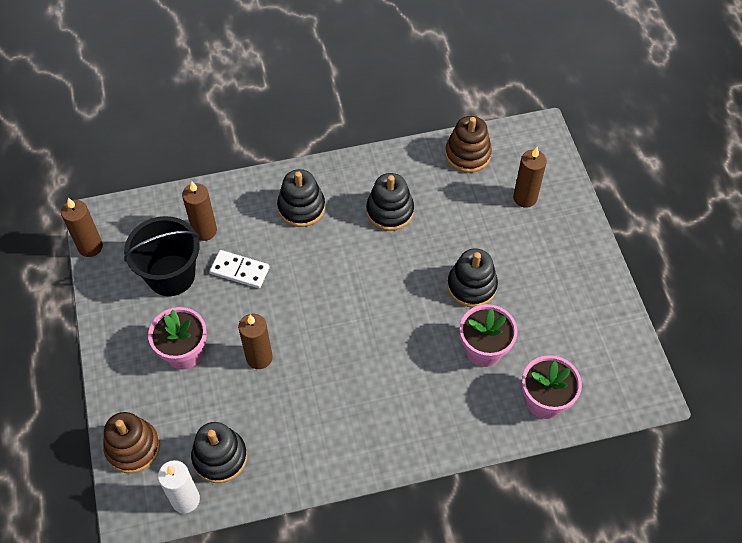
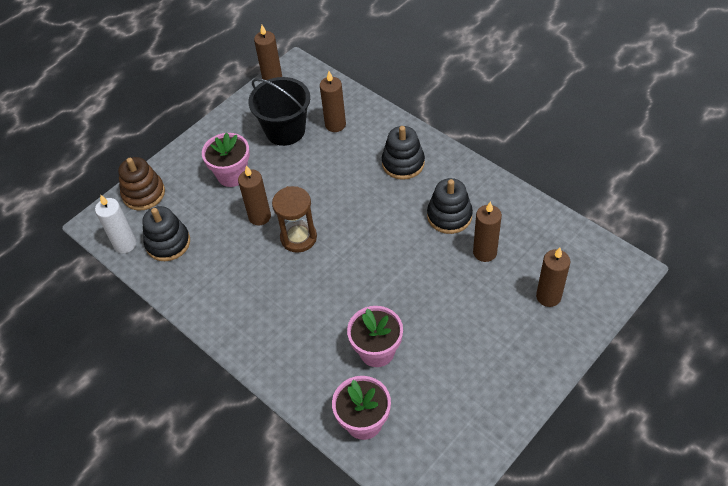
camera: 60 degrees right, 5 degrees down
white domino [210,250,270,288] -> none
brown stacking toy [445,116,492,173] -> none
black stacking toy [447,248,498,307] -> none
none -> brown hourglass [272,186,317,253]
none -> brown candle [473,202,502,262]

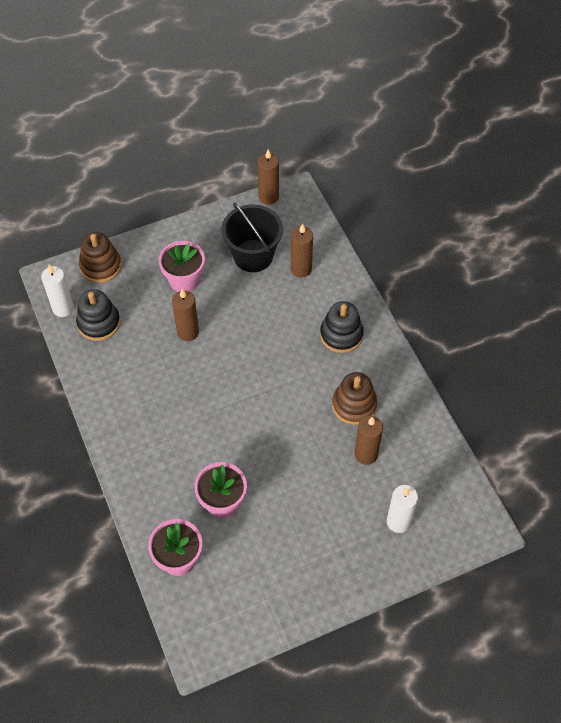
camera: 20 degrees right, 5 degrees up
brown hourglass [272,186,317,253] -> none
black stacking toy [427,178,473,234] -> brown stacking toy [332,372,378,425]
brown candle [536,248,570,307] -> white candle [387,485,418,533]

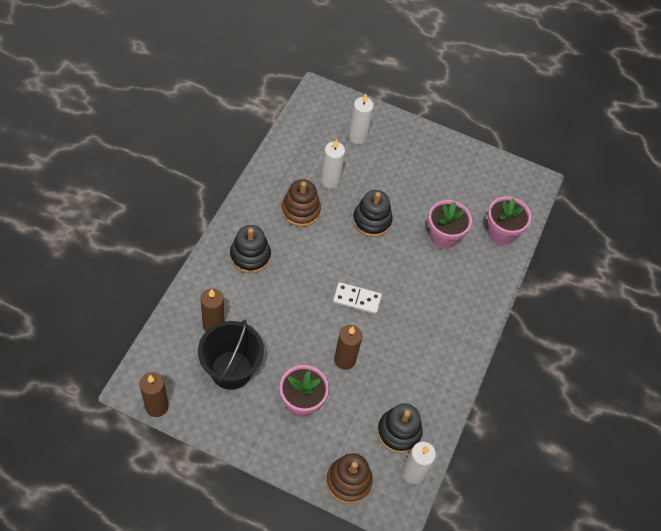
camera: 140 degrees left, 0 degrees up
brown candle [355,416,383,465] -> white candle [321,139,345,189]
none -> white domino [333,282,382,314]
none -> black stacking toy [353,190,393,237]

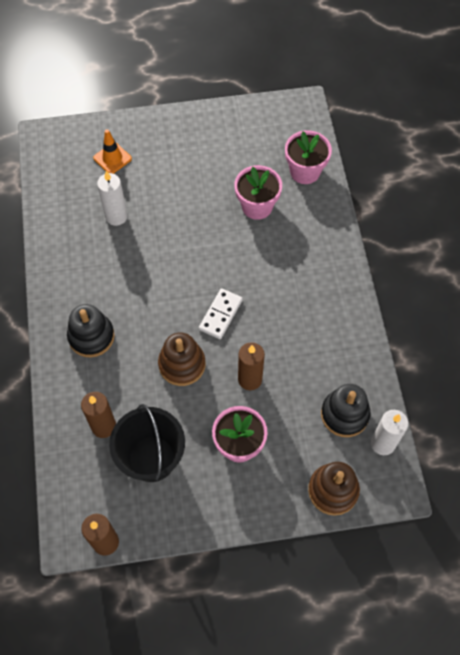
camera: 25 degrees left, 5 degrees up
brown stacking toy [281,179,321,227] -> brown stacking toy moved to [158,333,205,386]
white domino [333,282,382,314] -> white domino turned 45 degrees counterclockwise [199,288,243,339]
white candle [349,94,374,144] -> orange traffic cone [93,129,132,174]
black stacking toy [353,190,393,237] -> none

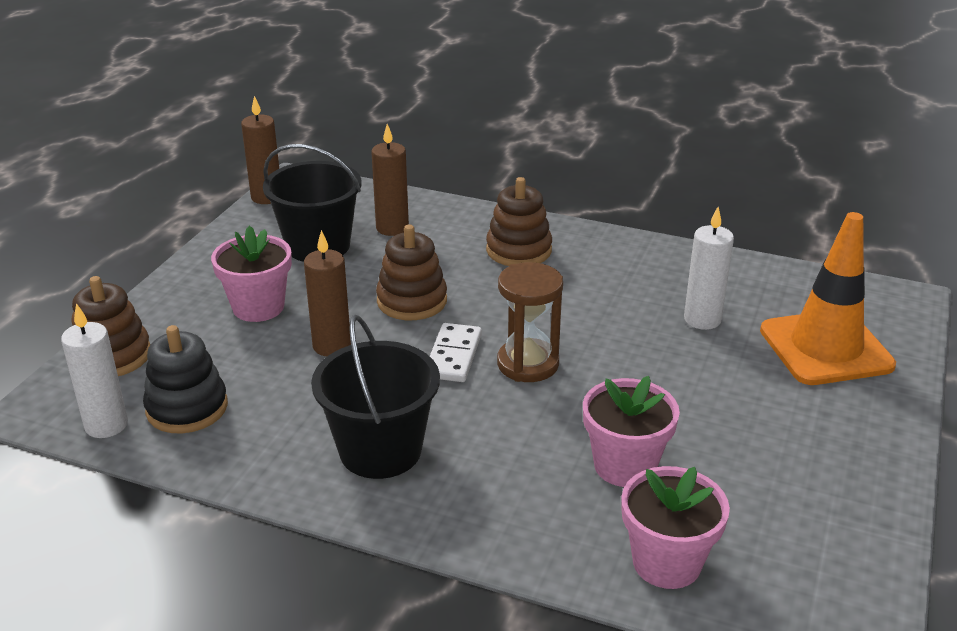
camera: 120 degrees right, 30 degrees down
black stacking toy [67,304,115,357] -> brown stacking toy [486,177,552,266]
orange traffic cone [93,129,132,174] -> orange traffic cone [760,212,896,385], size x1.96
white domino [199,288,243,339] -> white domino turned 45 degrees clockwise [430,323,482,382]
none -> black bucket [311,315,440,479]
none -> brown hourglass [497,262,563,382]

